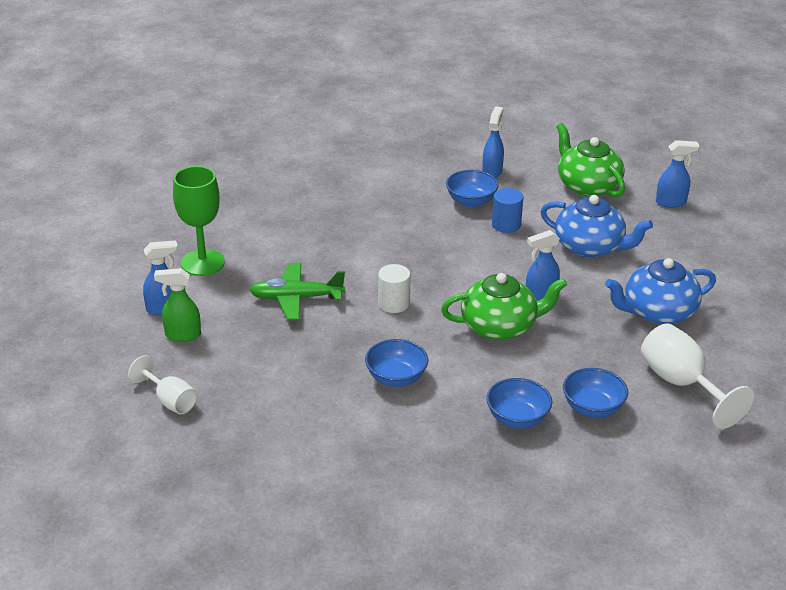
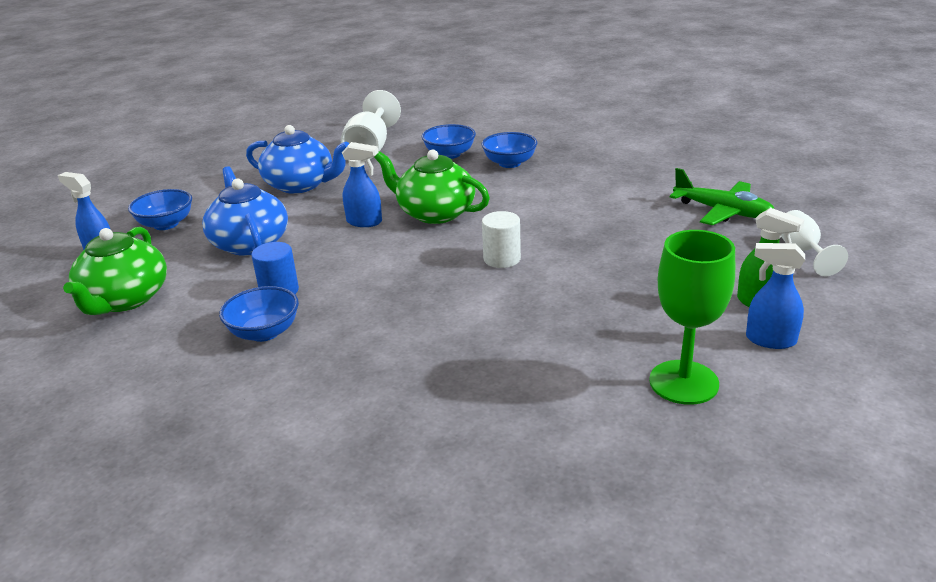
camera: 140 degrees left, 5 degrees down
green plane [250,263,345,320] -> green plane moved to [670,168,774,225]
blue bowl [365,339,428,387] -> blue bowl moved to [128,189,192,230]
blue spray bottle [482,106,504,178] -> none

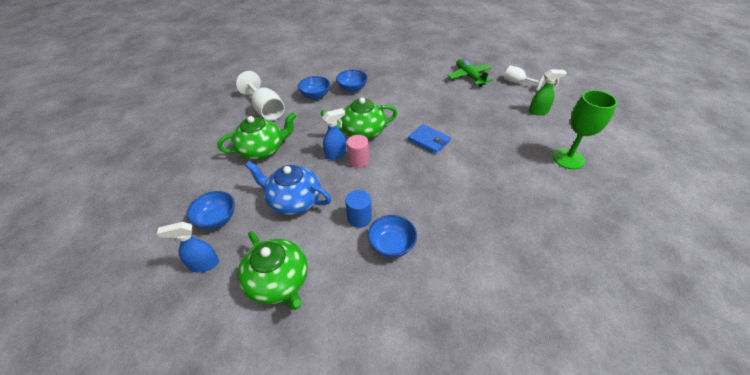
camera: 45 degrees left, 15 degrees up
blue teapot [246,125,349,194] -> green teapot [217,112,296,160]
white cylinder [482,211,521,268] -> blue wallet [408,124,451,154]
green plane [670,168,774,225] -> green plane turned 105 degrees counterclockwise [448,59,493,87]
blue spray bottle [746,243,805,349] -> none
none -> pink cylinder [347,135,369,168]

